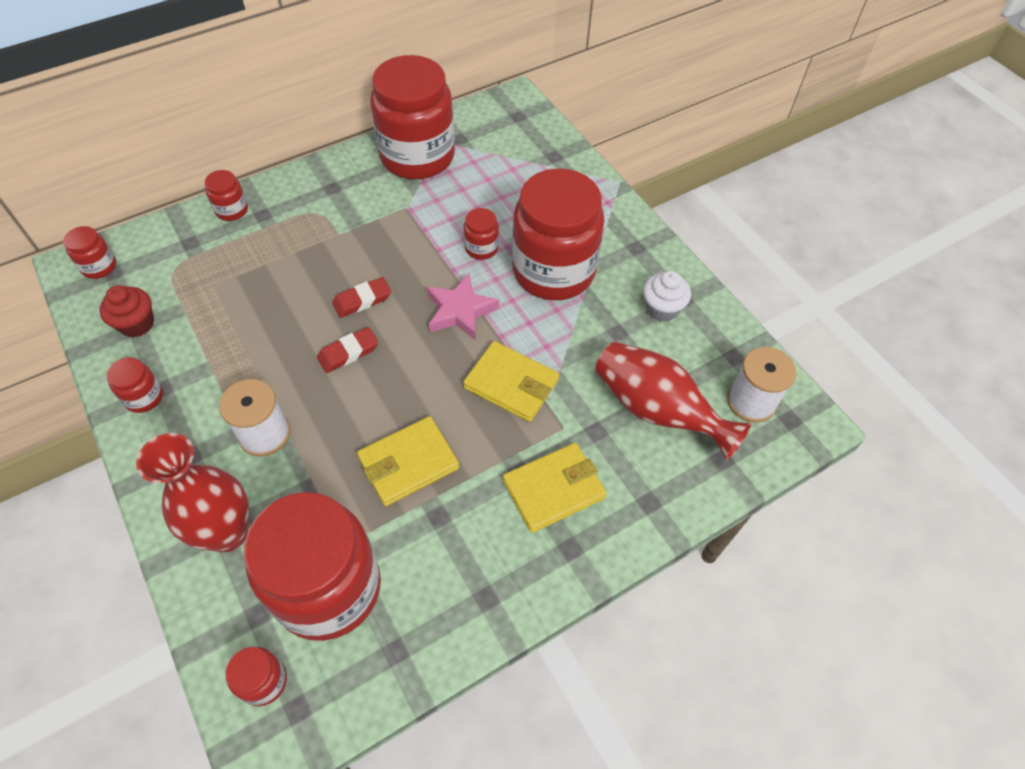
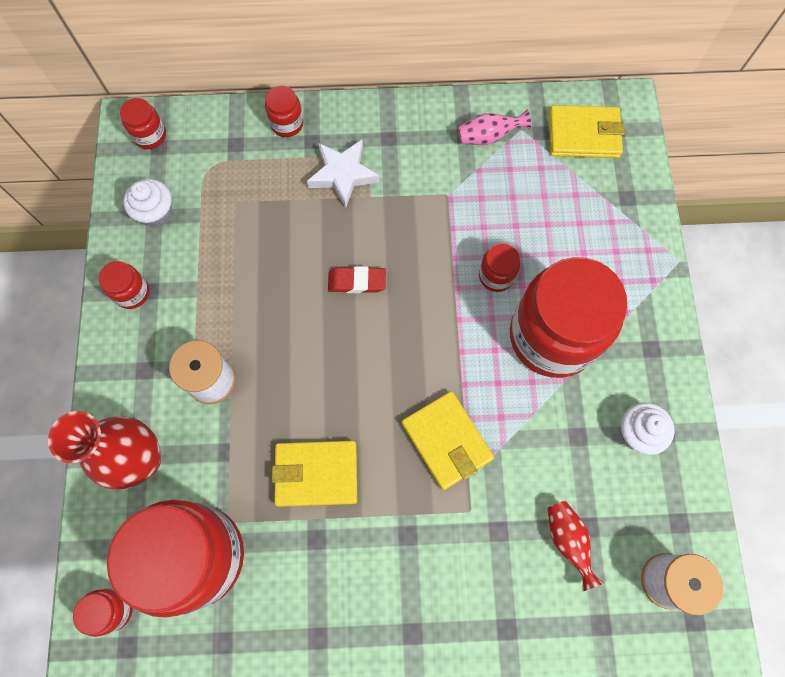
camera: 30 degrees right, 15 degrees up
red cupcake [100,285,154,337] -> white cupcake [123,179,172,227]
red eraser [317,327,378,373] -> none
red jar [370,55,455,180] -> pink vase [458,110,531,145]
pink star [427,273,499,340] -> none
yellow wallet [503,443,607,533] -> yellow wallet moved to [549,105,625,158]
red vase [595,342,751,460] -> red vase [547,501,604,591], size x0.52
none -> white star [307,140,380,208]

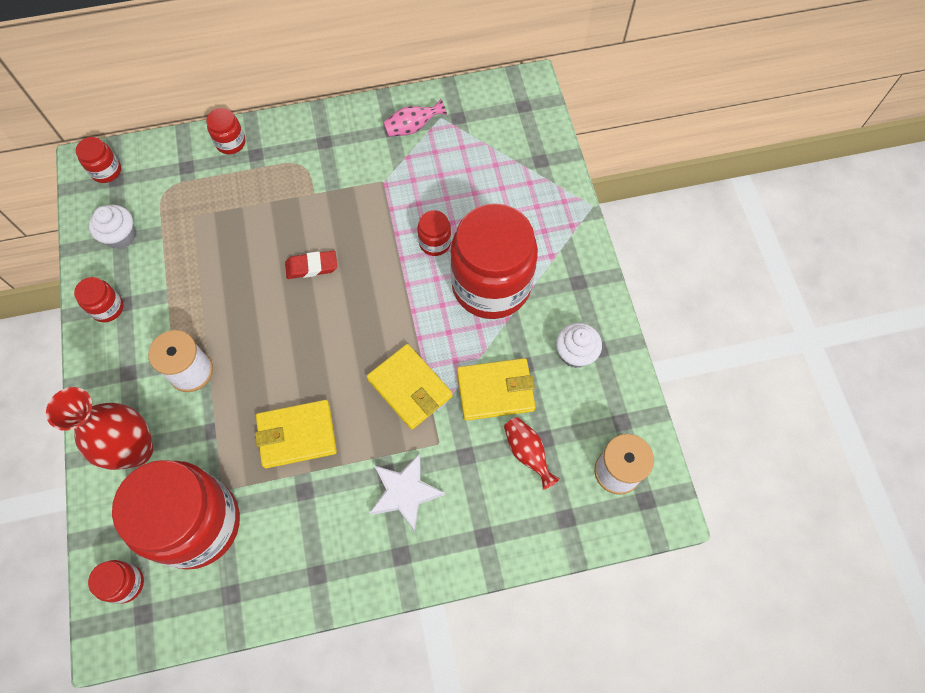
camera: 10 degrees left, 5 degrees down
white star [307,140,380,208] -> white star moved to [369,453,445,532]
yellow wallet [549,105,625,158] -> yellow wallet moved to [457,358,536,421]

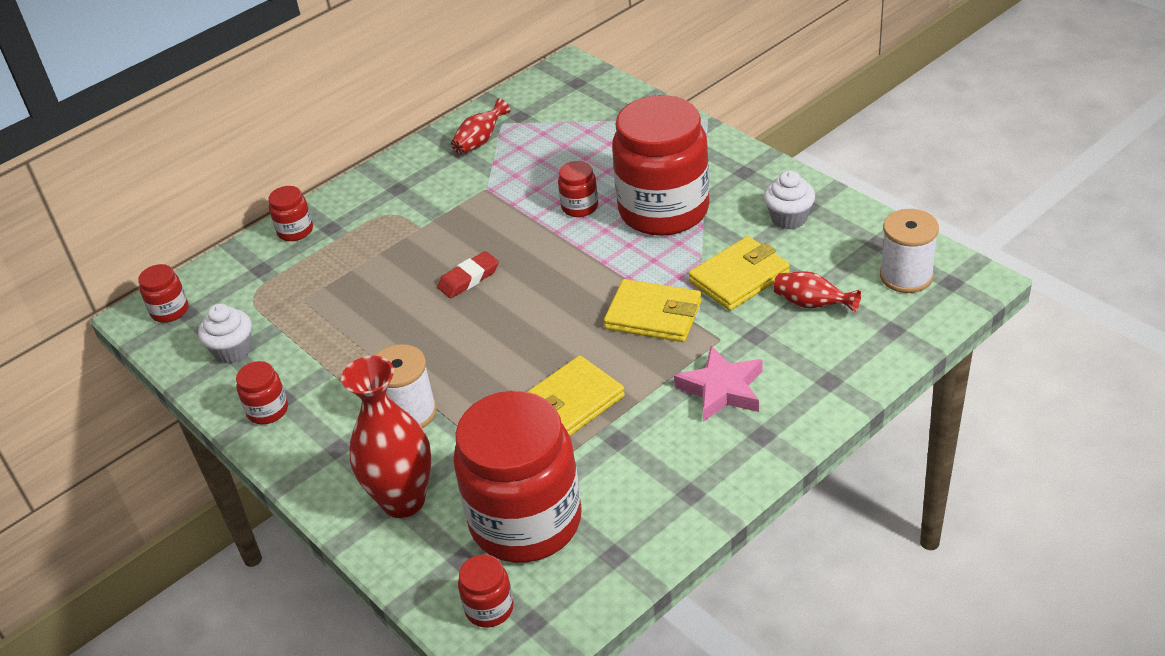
camera: 25 degrees left, 25 degrees down
white star [369,453,445,532] -> pink star [674,346,762,422]
pink vase [383,99,447,137] -> red vase [451,98,510,154]

